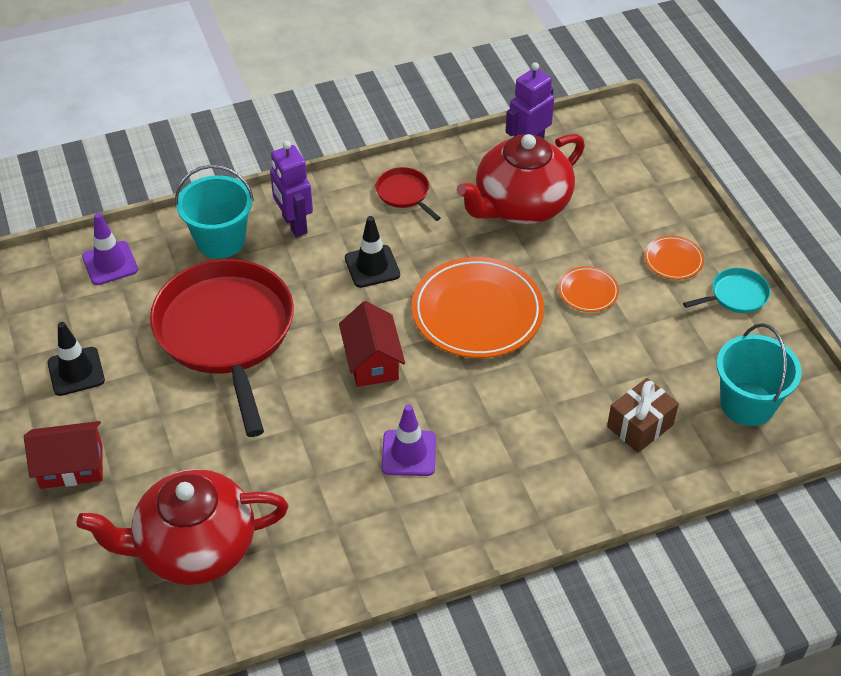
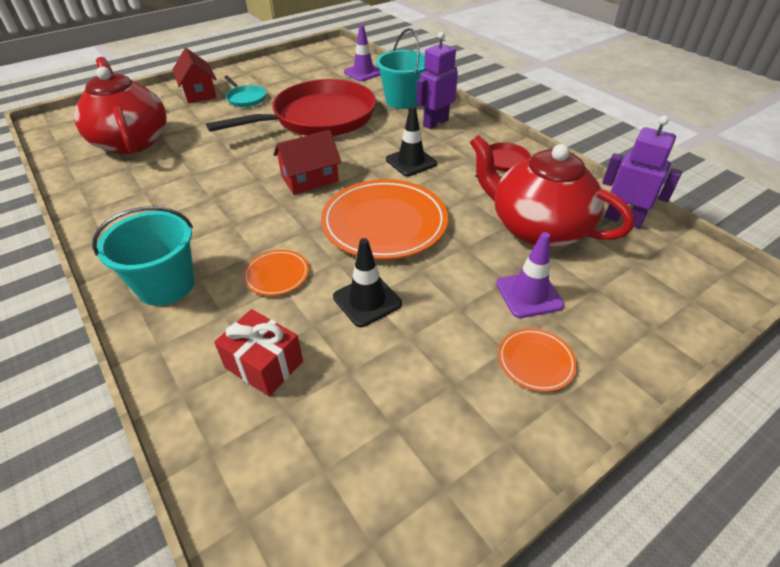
camera: 75 degrees right, 5 degrees down
black traffic cone [47,322,105,396] -> black traffic cone moved to [333,238,402,327]
purple traffic cone [382,404,436,476] -> purple traffic cone moved to [496,232,564,318]
orange plate [558,266,619,312] -> orange plate moved to [243,250,309,296]
brown gift [607,378,679,453] -> red gift [214,309,303,396]
turquoise pan [683,268,770,313] -> turquoise pan moved to [224,76,266,107]
turquoise bucket [716,323,802,426] -> turquoise bucket moved to [92,206,195,306]

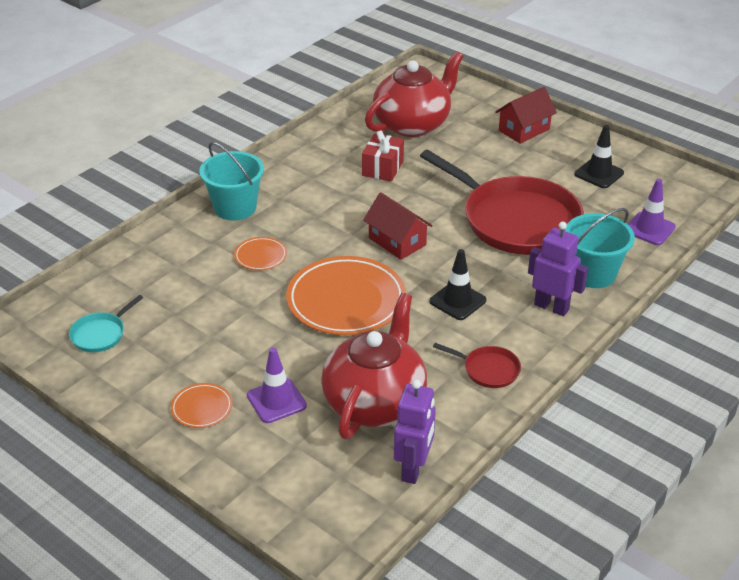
camera: 75 degrees right, 5 degrees down
red gift [214,309,303,396] -> red gift moved to [362,130,404,182]
turquoise pan [224,76,266,107] -> turquoise pan moved to [69,295,143,352]
black traffic cone [333,238,402,327] -> black traffic cone moved to [575,125,624,188]

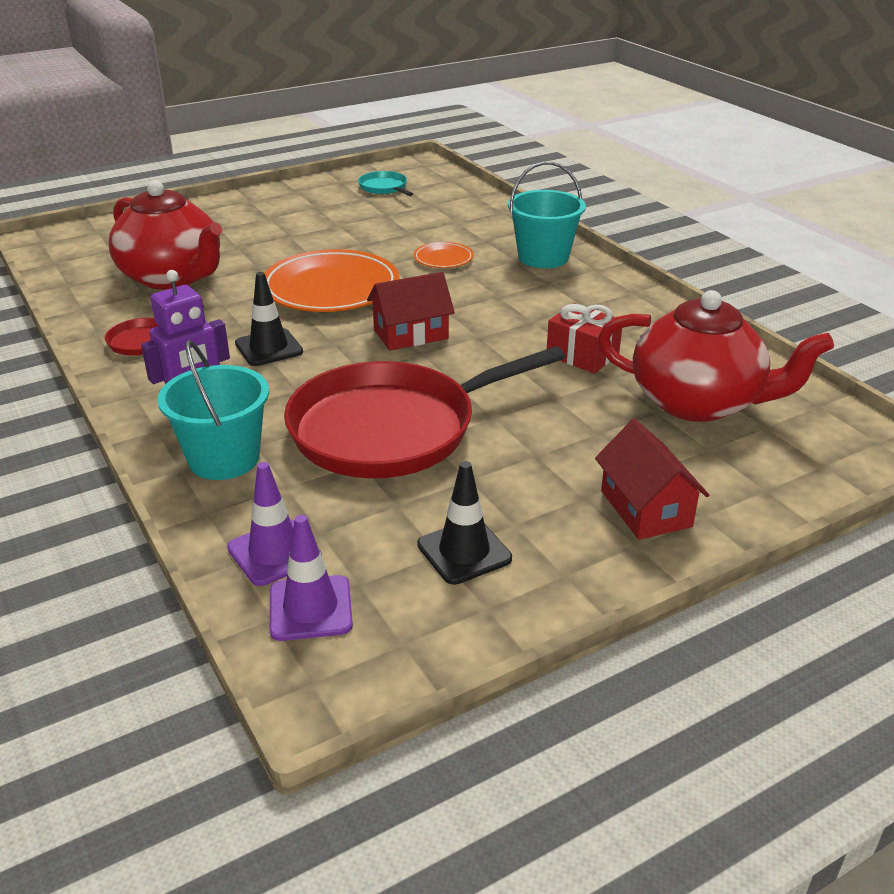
camera: 110 degrees right, 5 degrees down
orange plate [171,383,233,428] -> none
purple traffic cone [247,347,307,423] -> purple traffic cone moved to [270,515,353,641]
red teapot [365,51,464,137] -> red teapot turned 45 degrees counterclockwise [598,290,834,422]
purple robot [394,379,436,484] -> none

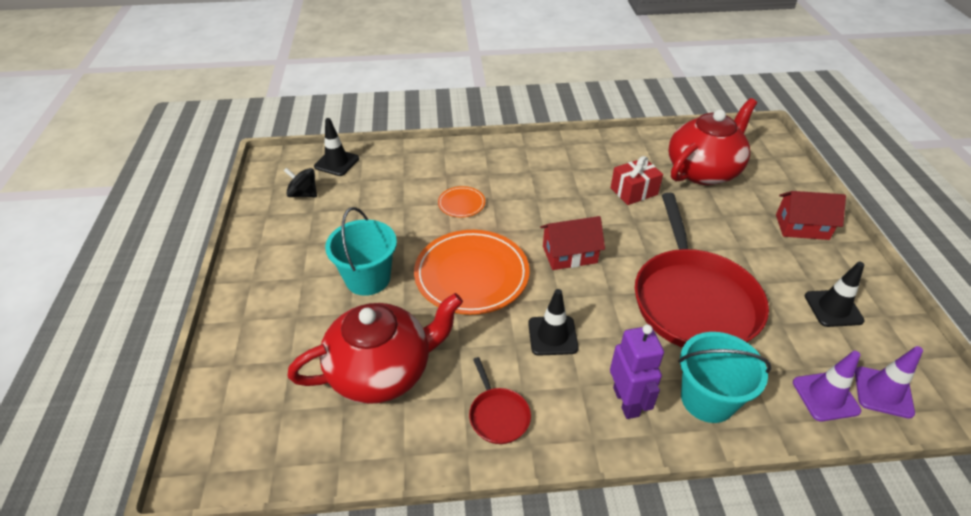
camera: 65 degrees left, 10 degrees up
turquoise pan [358,171,413,196] -> black spinning top [284,168,317,197]
red house [367,272,455,351] -> red house turned 75 degrees clockwise [540,216,605,270]
turquoise bucket [508,162,586,268] -> turquoise bucket moved to [325,207,397,296]
none -> black traffic cone [314,118,359,176]

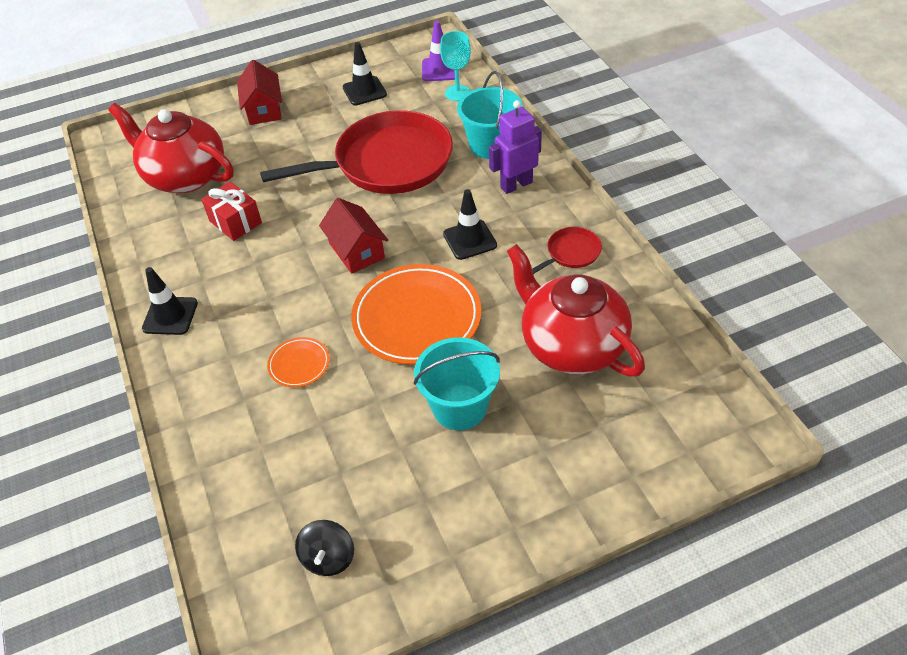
camera: 105 degrees left, 5 degrees up
black traffic cone [314,118,359,176] -> black traffic cone moved to [142,267,198,335]
purple traffic cone [793,351,861,421] -> turquoise goblet [440,31,471,101]

